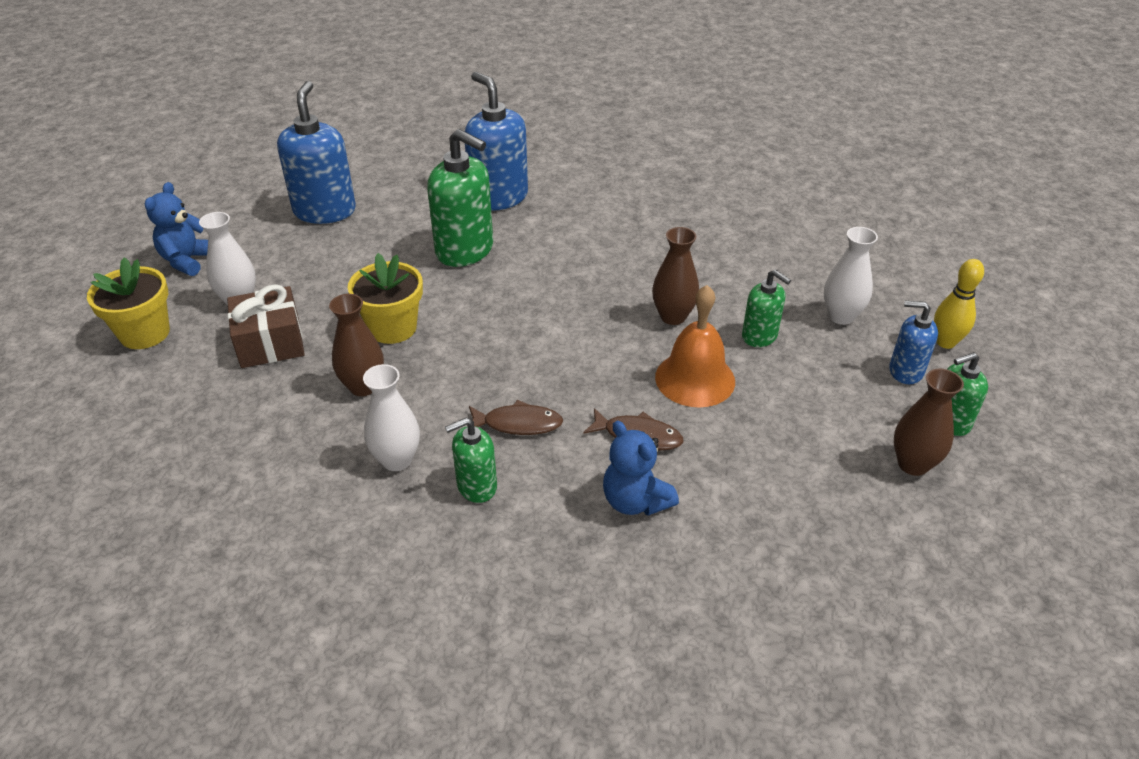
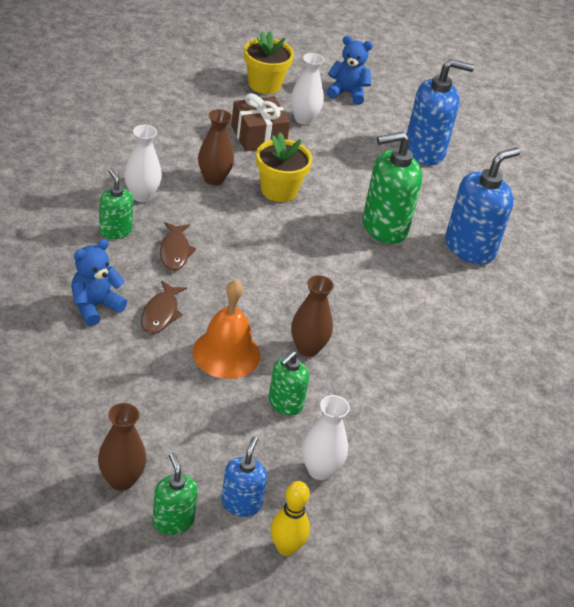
camera: 80 degrees right, 0 degrees up
green soap dispenser [427,129,493,267] -> green soap dispenser turned 45 degrees clockwise [363,132,422,244]

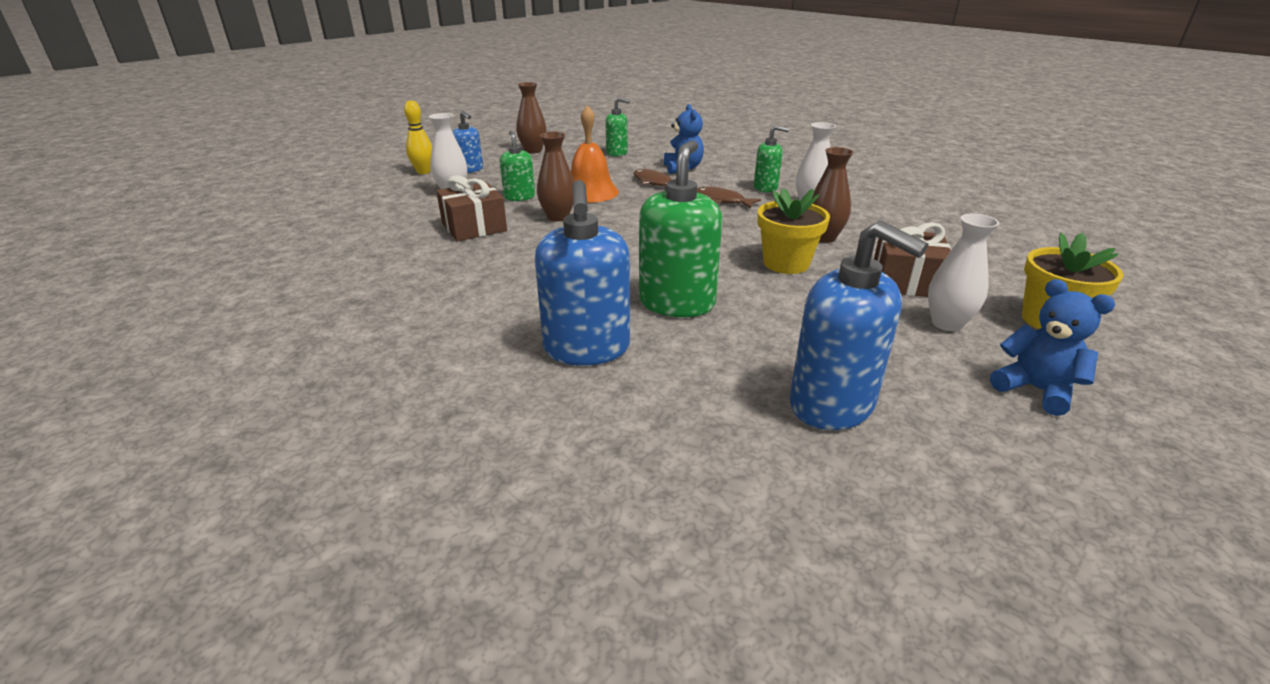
camera: 130 degrees right, 10 degrees down
green soap dispenser [152,453,198,535] -> green soap dispenser moved to [605,97,630,157]
blue teddy bear [327,36,373,105] -> blue teddy bear turned 90 degrees counterclockwise [990,279,1115,416]
blue soap dispenser [407,59,474,165] -> blue soap dispenser turned 75 degrees counterclockwise [790,221,928,430]
none -> brown gift [436,175,507,241]

